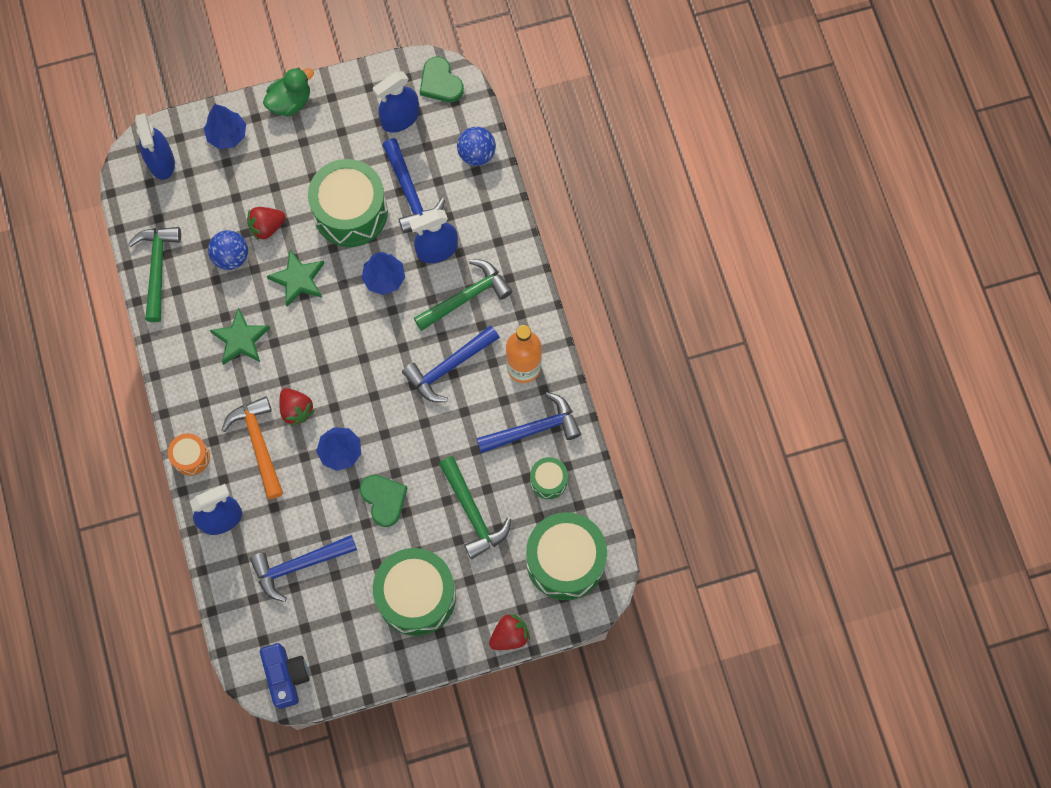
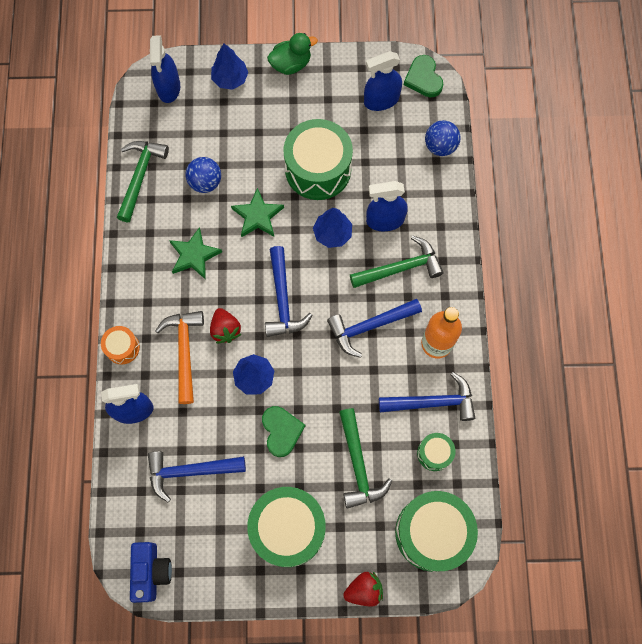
camera: 15 degrees right, 0 degrees up
red strawberry [247,207,286,241] -> none
blue hammer [382,138,445,233] -> blue hammer moved to [265,246,313,337]

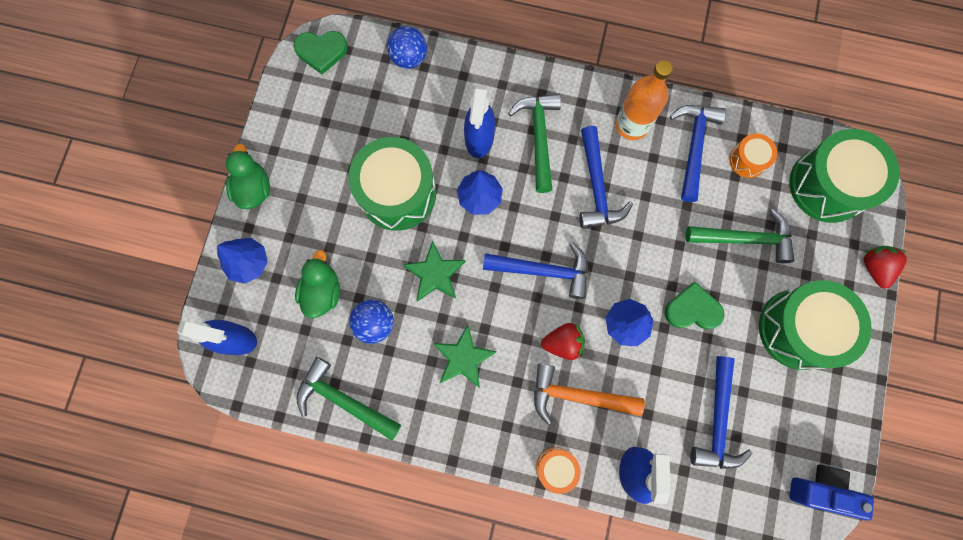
camera: 75 degrees left, 5 degrees up
blue spray bottle [364,51,402,111] -> none
green drum [417,433,455,471] -> orange drum [729,133,777,178]
none -> green duck [295,250,340,318]

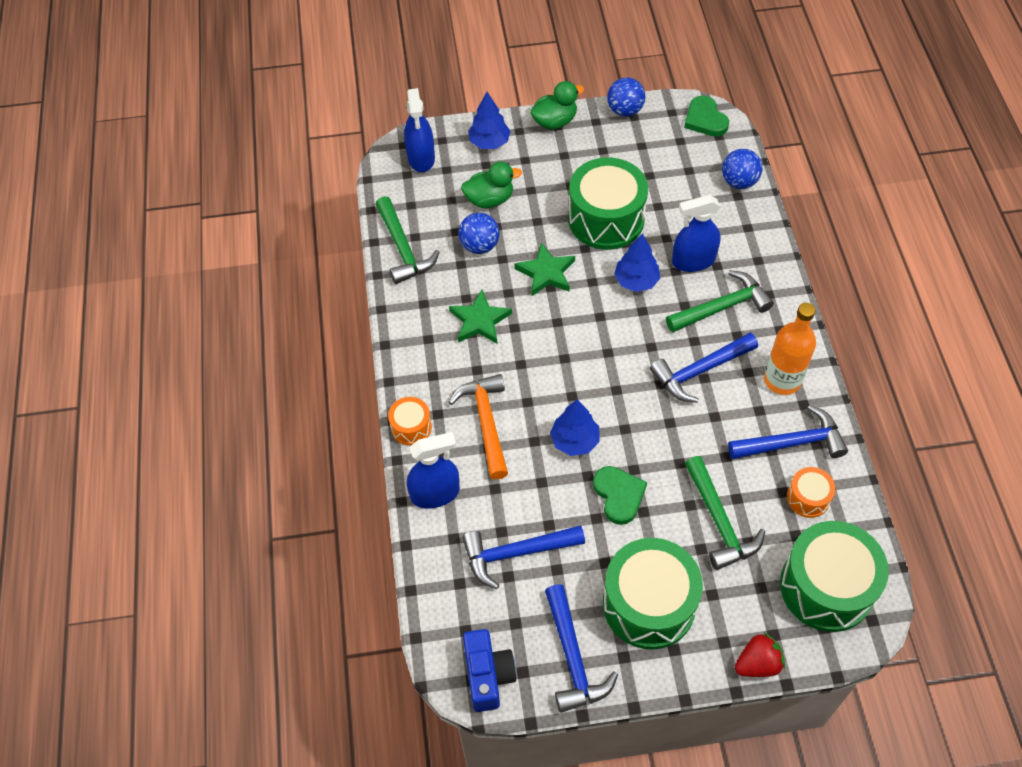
camera: 70 degrees right, 20 degrees down
green hammer [296,357,401,441] -> green hammer turned 150 degrees clockwise [375,196,439,284]
blue hammer [483,242,588,299] -> blue hammer moved to [545,584,618,713]
red strawberry [541,323,585,360] -> none
none -> blue ball [607,77,645,117]

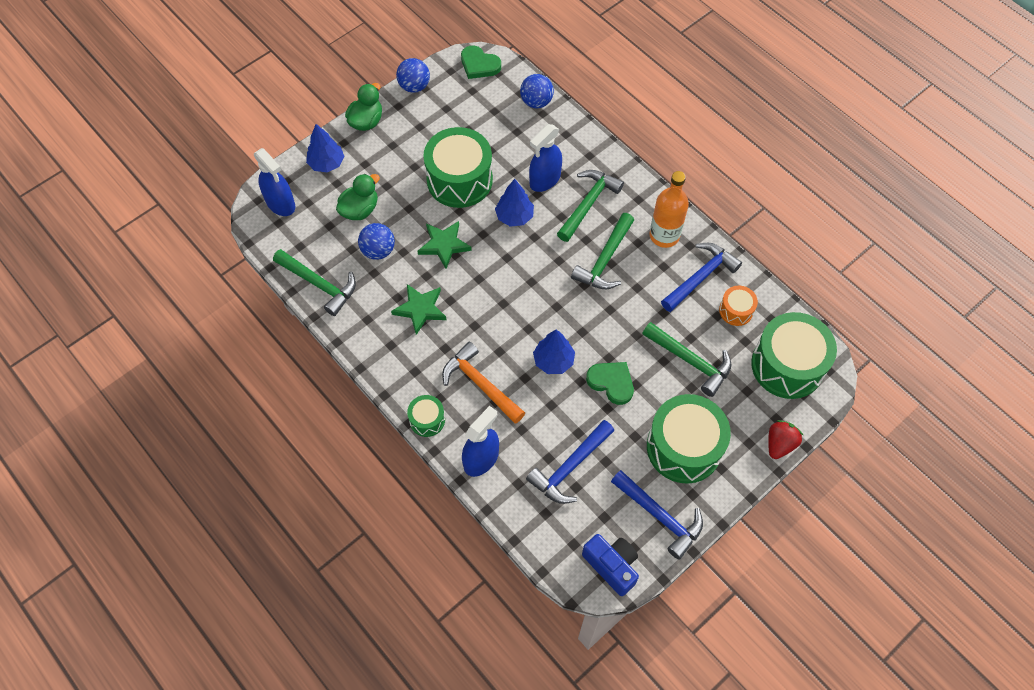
camera: 35 degrees left, 5 degrees up
orange drum [388,397,432,446] -> green drum [407,395,445,437]
blue hammer [650,333,758,403] -> green hammer [571,213,634,289]

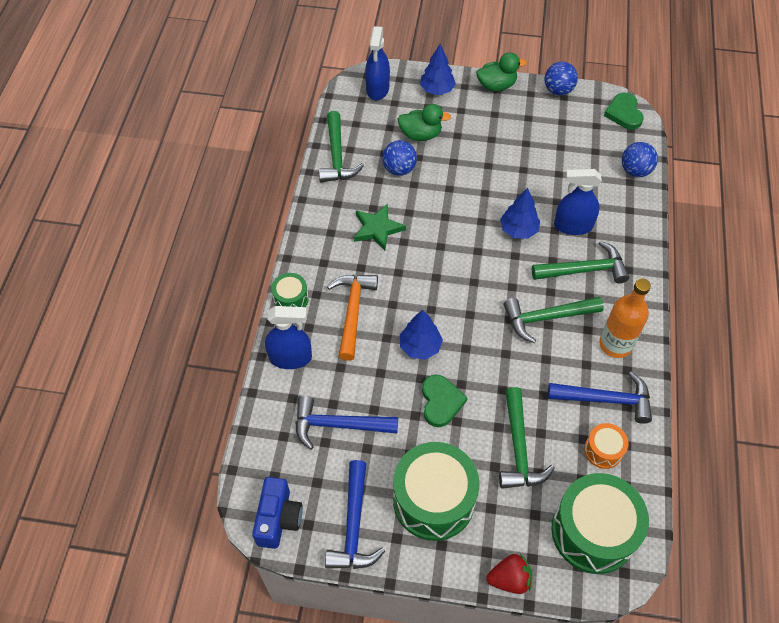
camera: 50 degrees right, 5 degrees down
green star [418,221,472,269] -> none
green drum [423,127,493,208] -> none

